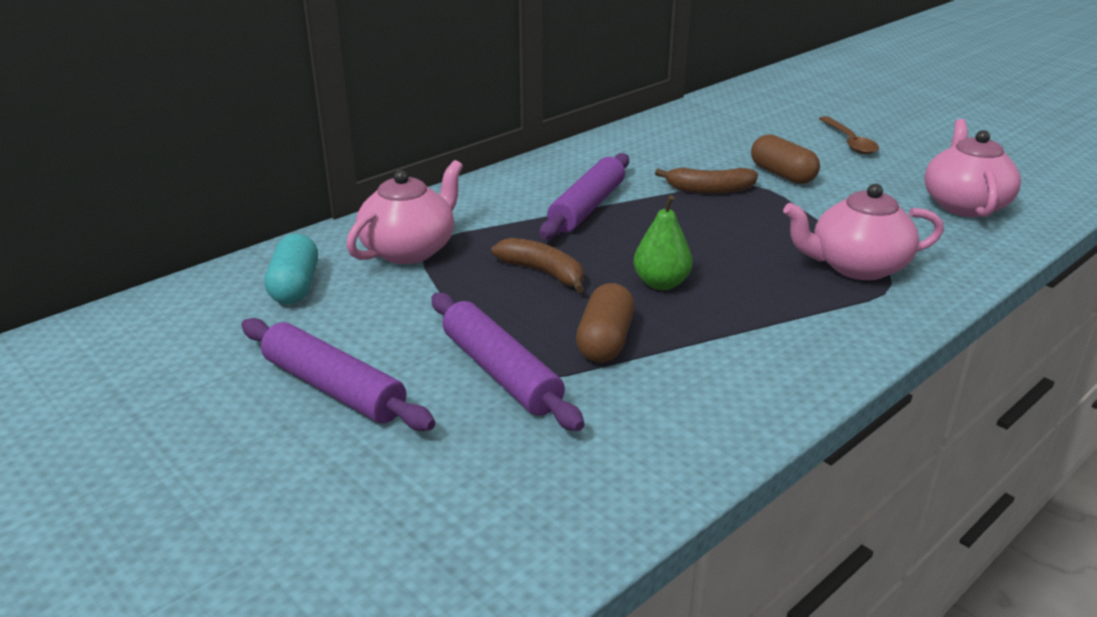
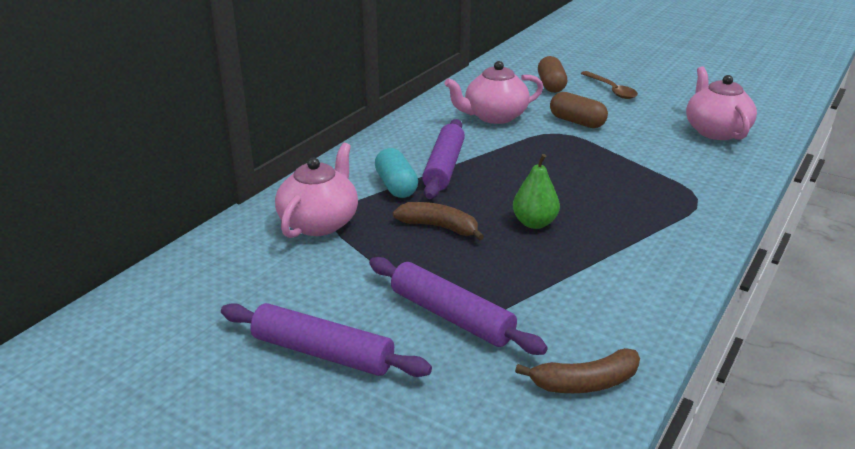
camera: 15 degrees left, 0 degrees up
turquoise capsule [265,234,318,304] -> turquoise capsule moved to [375,148,418,198]
brown capsule [576,283,635,362] -> brown capsule moved to [538,56,567,93]
brown banana [655,168,758,194] -> brown banana moved to [515,348,640,393]
pink teapot [783,184,944,280] -> pink teapot moved to [444,61,543,124]

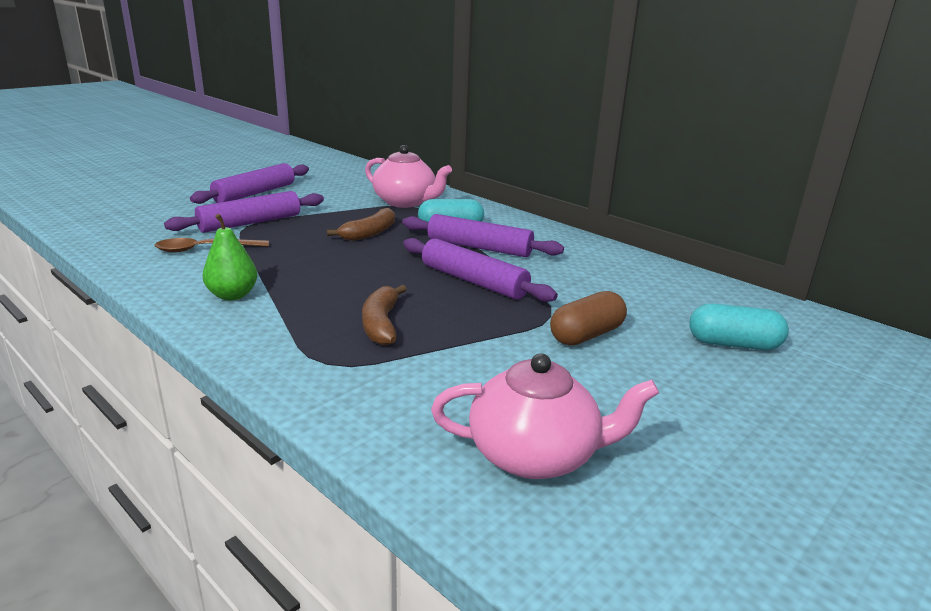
camera: 100 degrees right, 5 degrees down
pink teapot [444,61,543,124] -> none
green pear [513,154,560,229] -> green pear moved to [202,214,257,301]
brown banana [515,348,640,393] -> brown banana moved to [362,285,406,346]
brown capsule [538,56,567,93] -> turquoise capsule [689,304,789,350]
brown spoon [581,71,638,99] -> brown spoon moved to [155,238,269,253]
none -> purple rolling pin [403,238,558,302]

